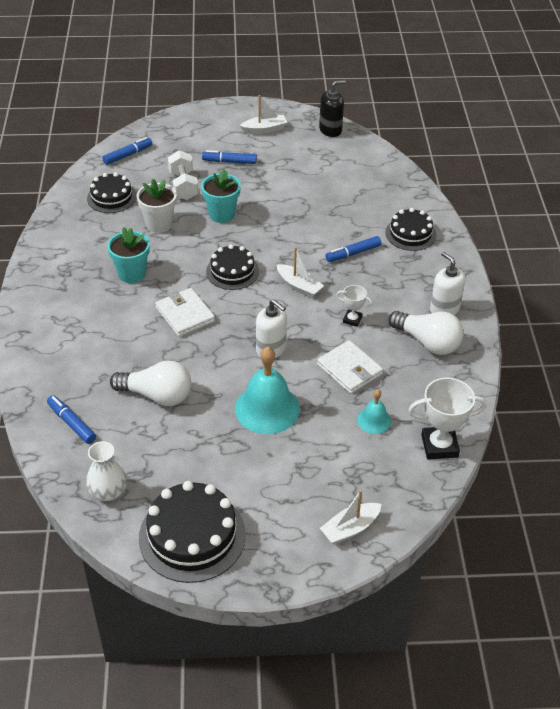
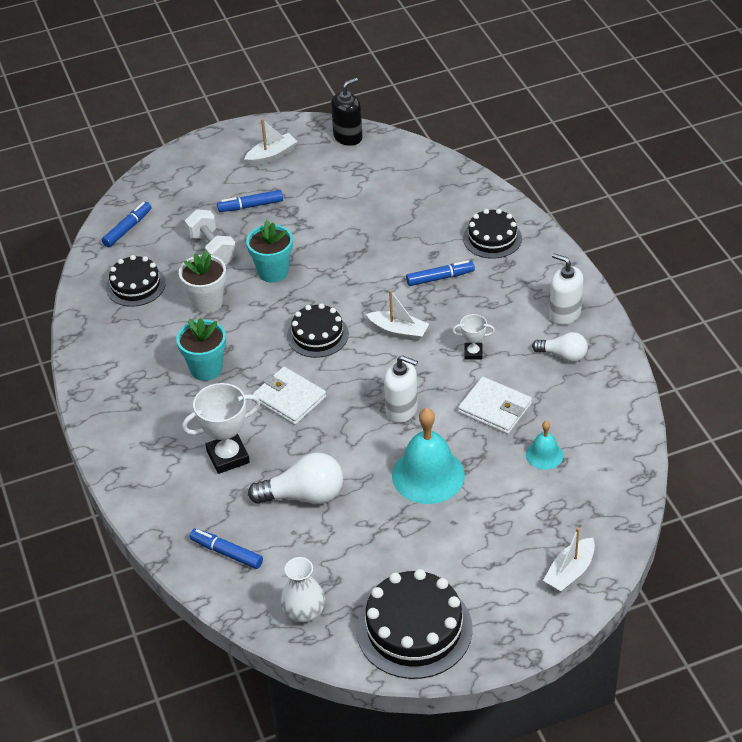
camera: 15 degrees left, 0 degrees up
blue marker [326,236,381,262] -> blue marker turned 150 degrees counterclockwise [406,260,475,286]
white light bulb [389,311,464,355] -> white light bulb [532,332,588,362], size x0.63
white trophy [408,378,486,459] -> white trophy moved to [182,383,260,474]

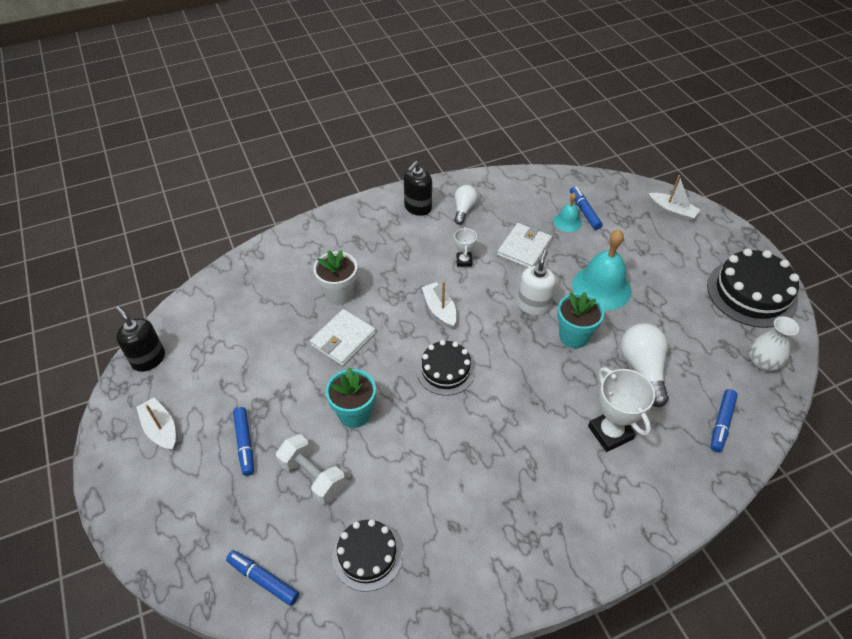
camera: 95 degrees left, 5 degrees up
turquoise flower pot [176,318,226,381] -> turquoise flower pot moved to [557,292,605,348]
white flower pot [179,250,226,314] -> white flower pot moved to [313,250,357,305]
white dumbbell [185,209,237,265] -> white dumbbell turned 75 degrees clockwise [276,434,346,504]
white wallet [252,367,326,425] -> white wallet moved to [310,309,376,366]
white boat [366,290,429,341] -> white boat turned 45 degrees counterclockwise [422,281,457,329]
blue marker [406,260,475,286] -> blue marker moved to [570,187,603,230]
black cake [463,209,522,259] -> none
white soap dispenser [549,253,584,325] -> black soap dispenser [404,161,432,216]

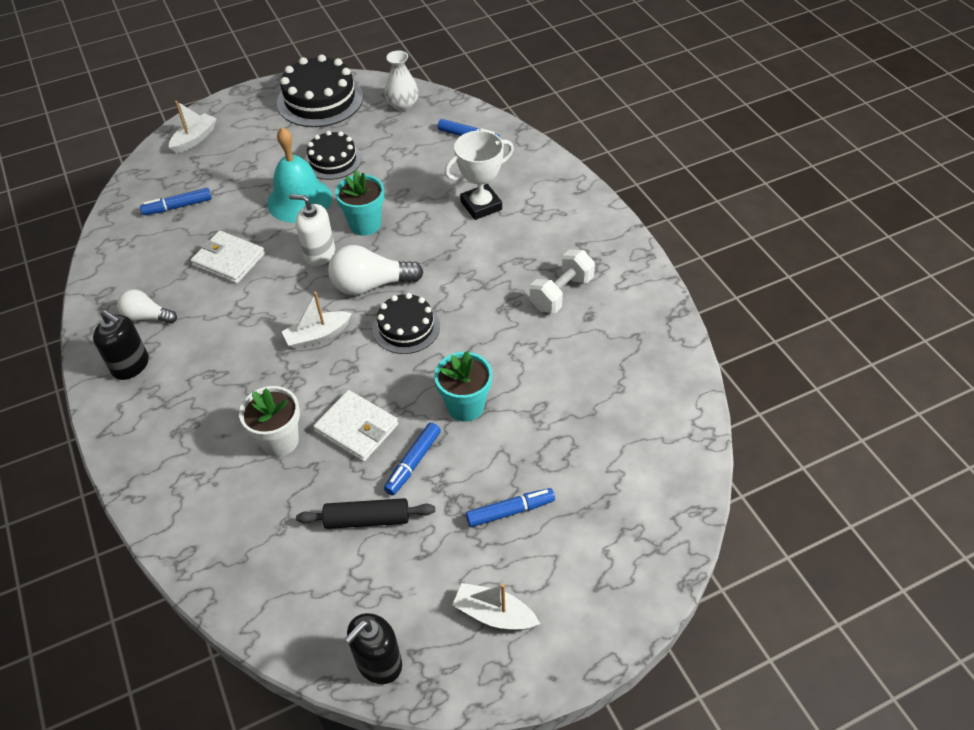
camera: 90 degrees left, 0 degrees up
white boat [136,398,176,450] -> white boat turned 60 degrees clockwise [452,583,540,630]
blue marker [226,550,299,606] -> blue marker moved to [384,422,441,496]
white dumbbell [276,434,346,504] -> white dumbbell moved to [530,250,595,313]
black cake [332,519,403,592] -> black cake moved to [305,131,362,180]
white trophy [454,227,477,266] -> none
turquoise bell [554,193,582,232] -> none
white light bulb [620,323,669,407] -> white light bulb moved to [328,245,423,295]
none -> black rolling pin [296,498,435,529]

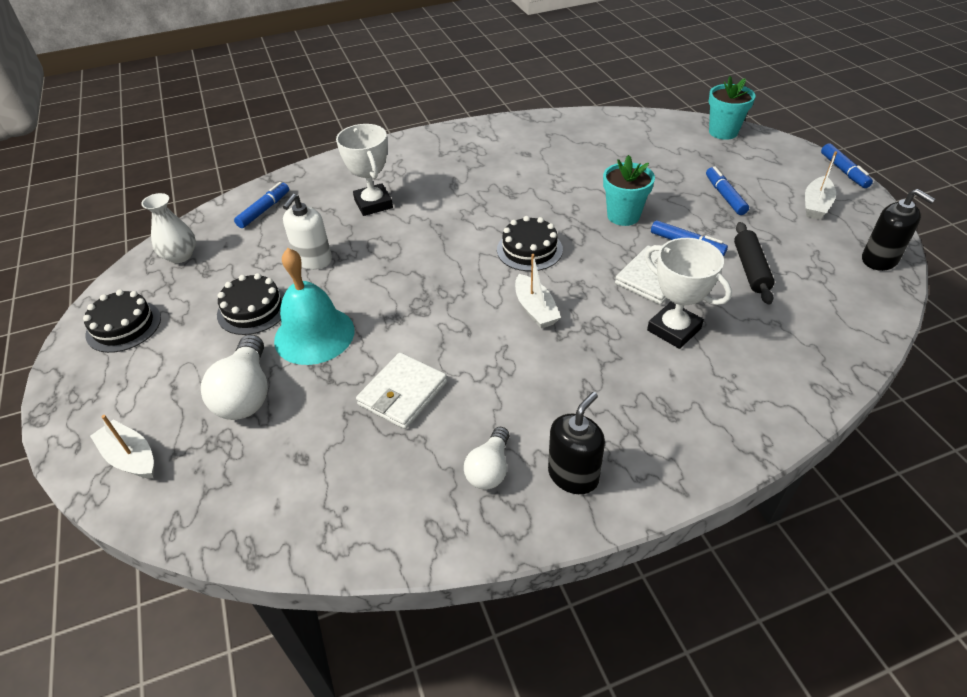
camera: 85 degrees left, 5 degrees down
blue marker [140,188,212,215] -> blue marker moved to [821,143,873,188]
white flower pot [239,386,300,457] -> white trophy [645,238,732,349]
black cake [277,54,363,127] -> black cake [83,290,161,353], size x0.63
white soap dispenser [289,194,335,267] -> white soap dispenser moved to [283,194,332,270]
white light bulb [328,245,423,295] -> white light bulb moved to [201,334,268,420]
turquoise flower pot [335,170,384,236] -> turquoise flower pot moved to [709,76,755,140]
white dumbbell [530,250,595,313] -> none

